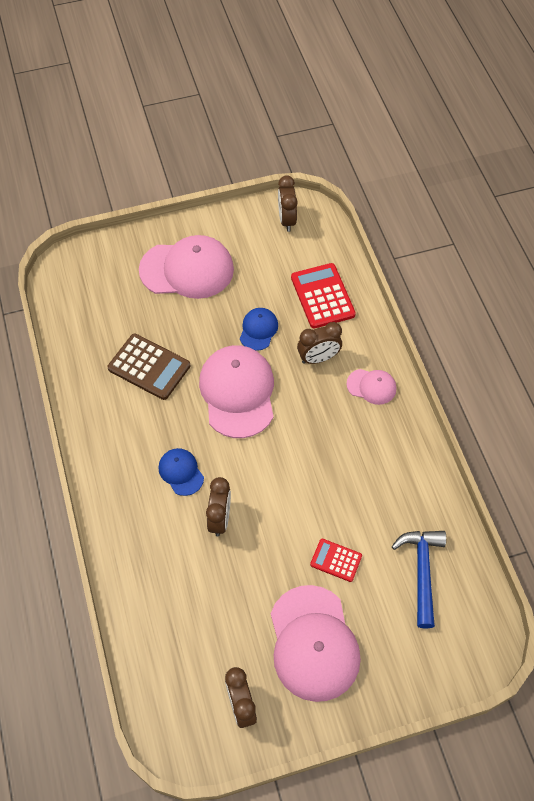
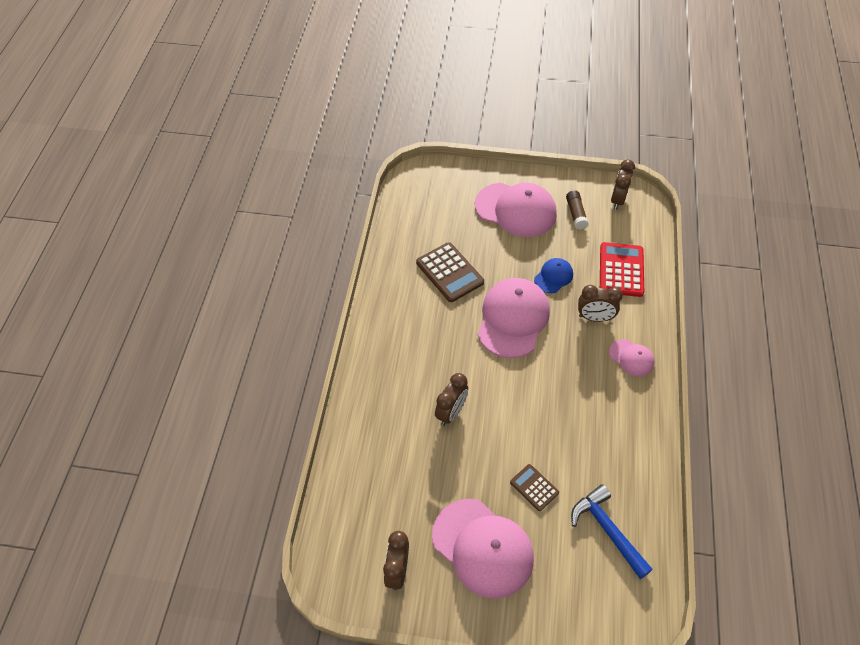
camera: 25 degrees right, 5 degrees down
blue cap [158,448,204,496] -> none
pink cap [271,585,361,702] -> pink cap turned 60 degrees counterclockwise [432,499,534,599]
red calculator [310,539,362,582] -> brown calculator [510,464,559,511]
blue hammer [391,531,446,629] -> blue hammer turned 60 degrees counterclockwise [571,484,653,579]
none -> brown glue stick [566,190,588,229]

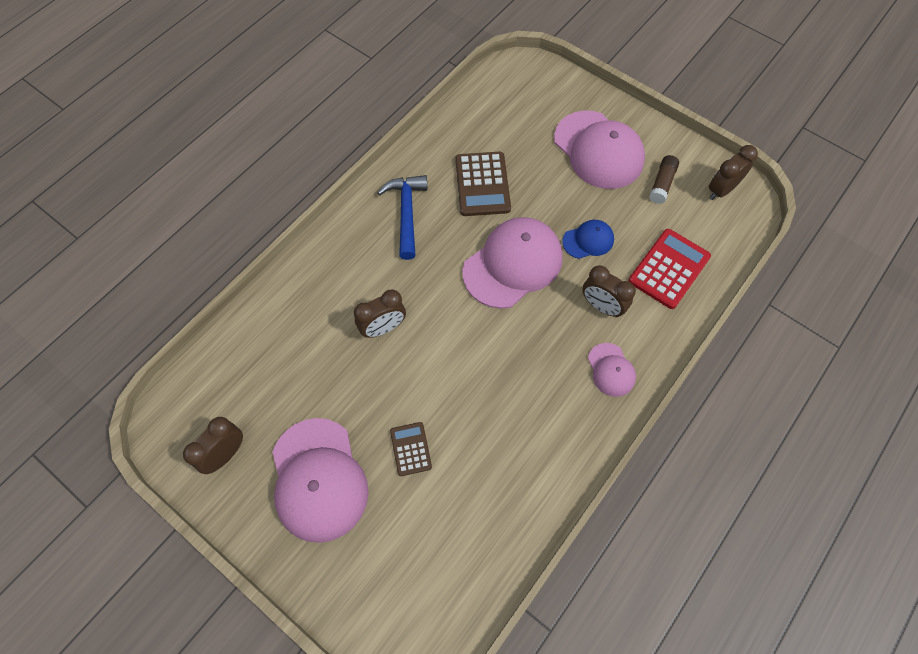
camera: 30 degrees right, 10 degrees up
blue hammer [571,484,653,579] -> blue hammer moved to [377,175,427,260]

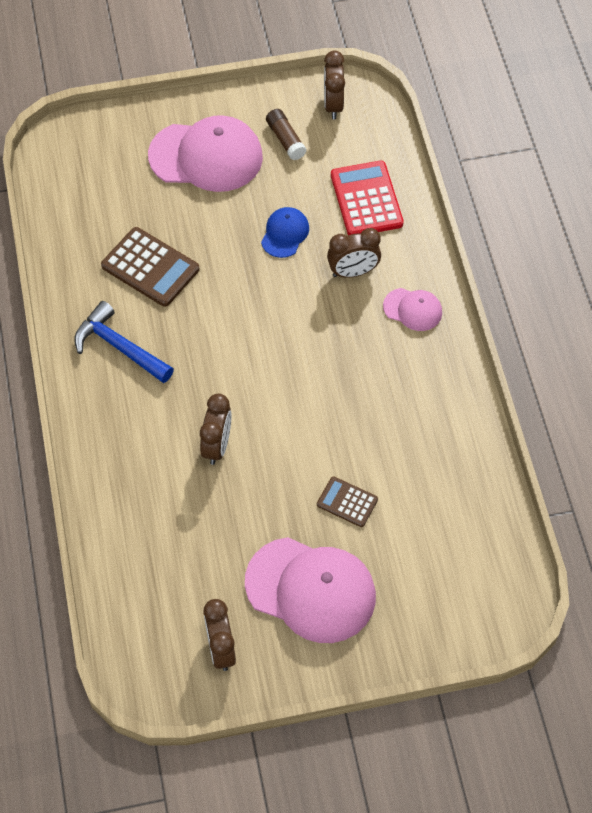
camera: 50 degrees left, 5 degrees down
pink cap [463,217,563,309] -> none

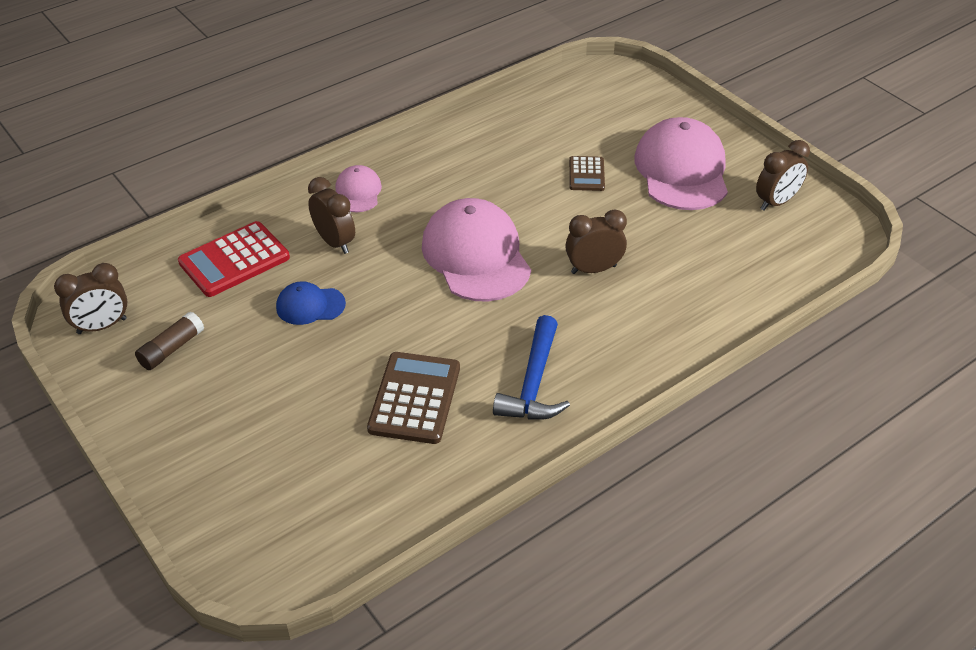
camera: 115 degrees left, 15 degrees down
pink cap [148,115,263,192] -> pink cap moved to [422,198,531,302]

